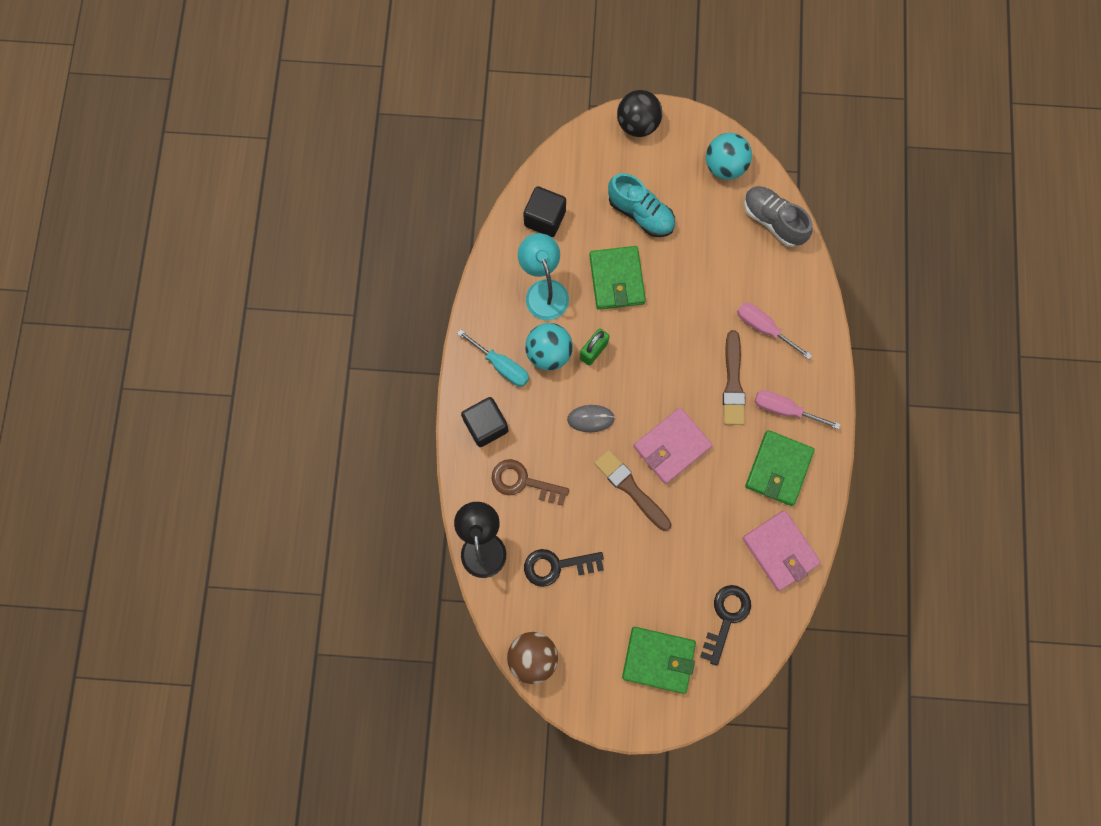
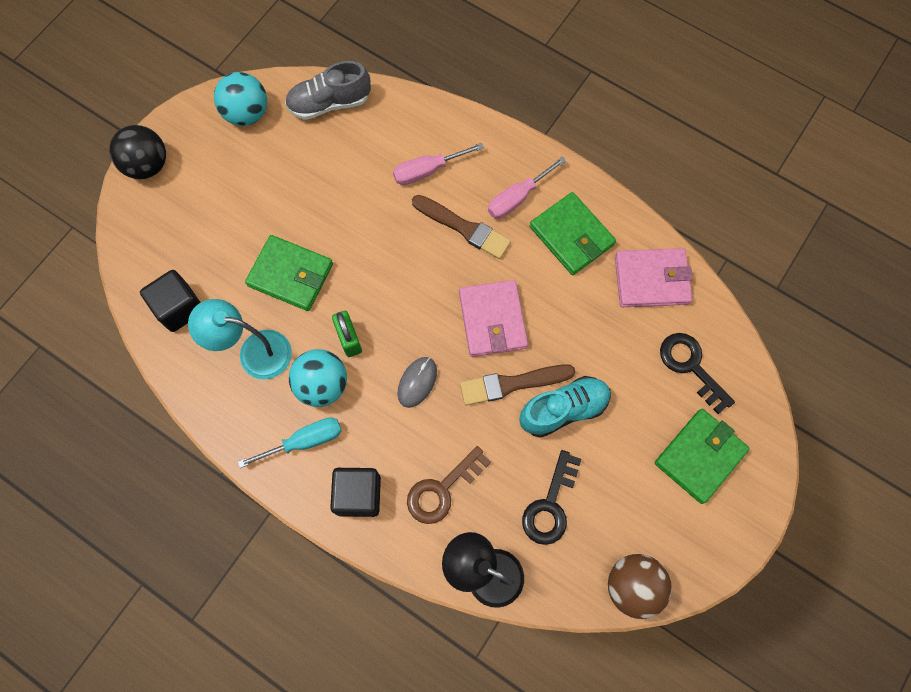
camera: 60 degrees left, 5 degrees down
turquoise shoe [608,173,675,237] -> turquoise shoe moved to [519,376,611,438]

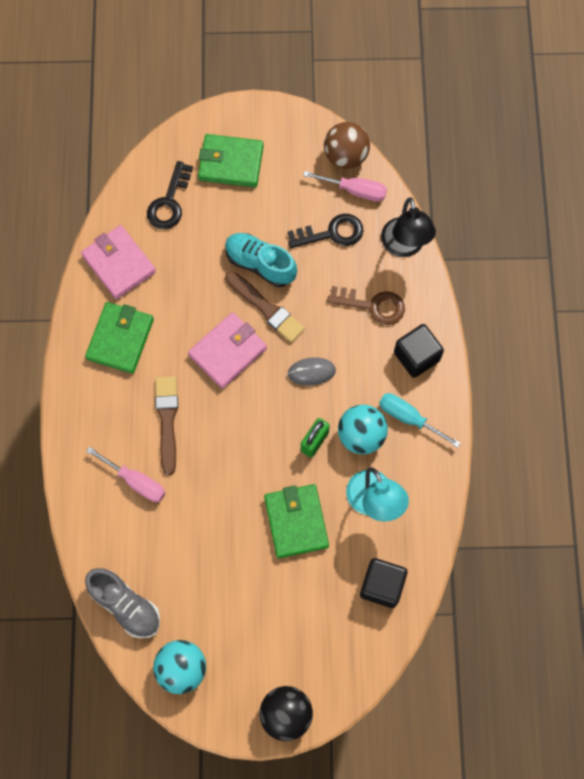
camera: 125 degrees left, 0 degrees up
pink screwdriver [488,157,566,219] -> pink screwdriver moved to [303,171,387,201]

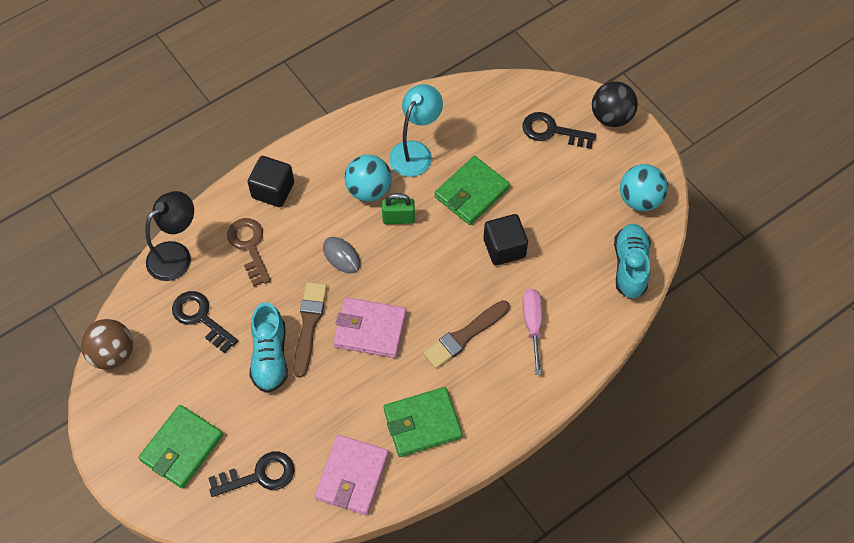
camera: 125 degrees left, 10 degrees down
grey shoe [85,568,160,638] -> turquoise shoe [614,224,650,299]
green wallet [198,134,264,187] -> green wallet turned 60 degrees clockwise [138,405,223,489]
pink screwdriver [303,171,387,201] -> none
black cube [360,558,408,608] -> black cube moved to [483,214,528,265]
turquoise screwdriver [379,393,460,448] -> none
none -> black key [523,112,596,149]

